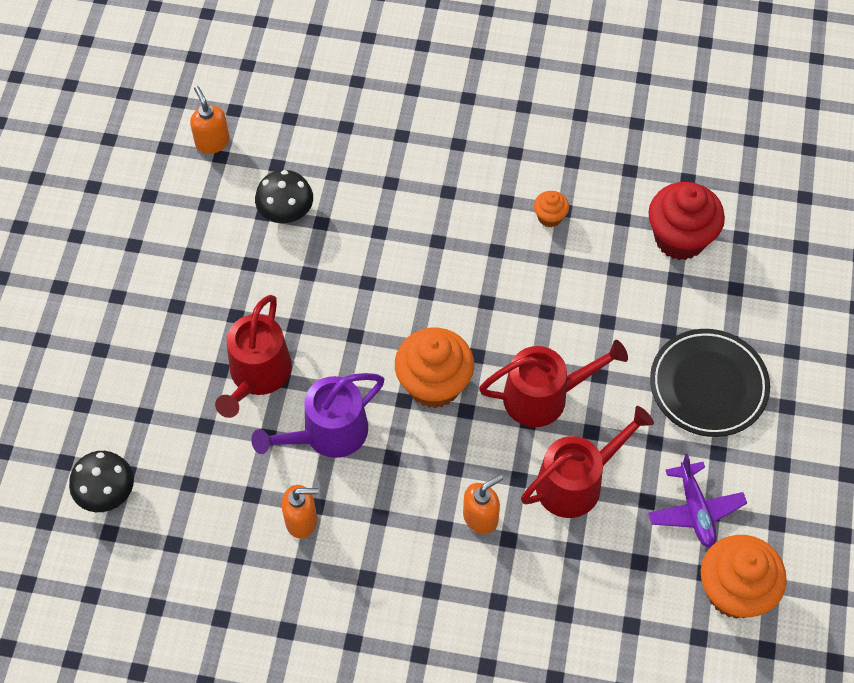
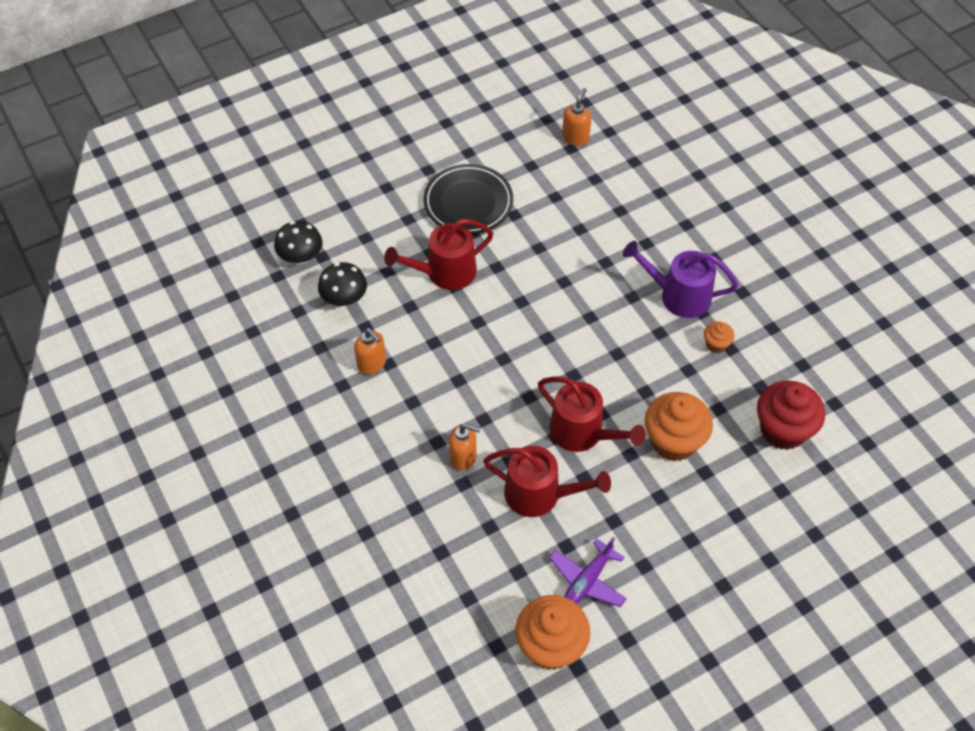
camera: 50 degrees right, 5 degrees down
purple watering can [251,373,384,458] -> purple watering can moved to [623,241,738,318]
black mushroom [255,170,313,223] -> black mushroom moved to [318,262,367,306]
orange cupcake [395,328,474,409] -> orange cupcake moved to [645,392,713,462]
black plate [650,329,770,437] -> black plate moved to [423,164,513,234]

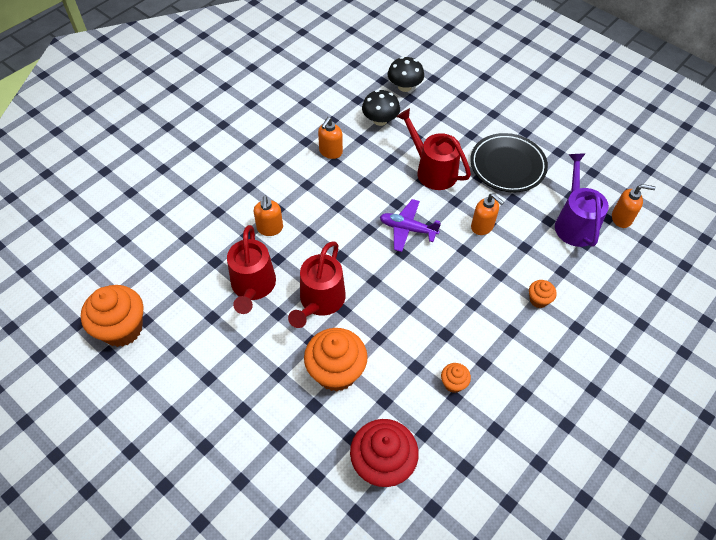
camera: 70 degrees right, 0 degrees up
purple plane [549,537,627,607] -> purple plane moved to [380,199,441,252]
purple watering can [623,241,738,318] -> purple watering can moved to [555,153,609,247]
none -> orange soap dispenser [471,193,504,235]
none -> orange cupcake [529,280,557,308]

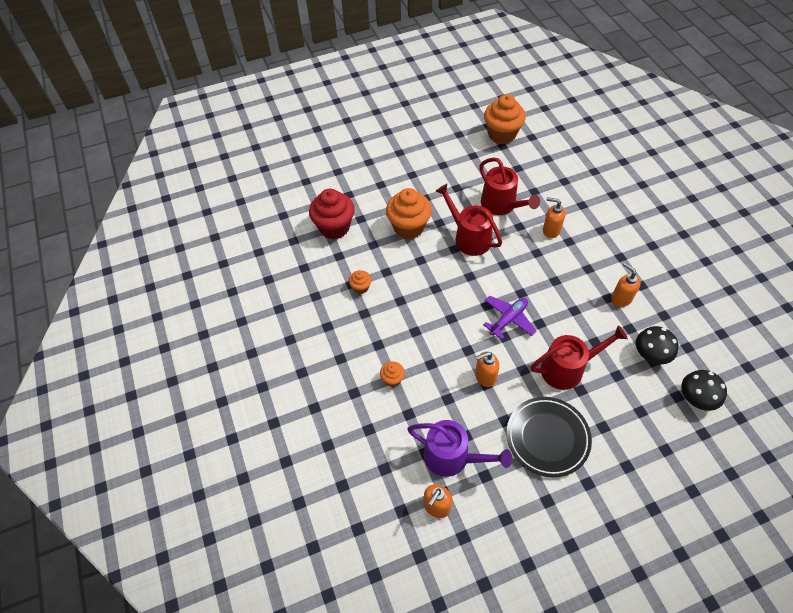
camera: 120 degrees right, 0 degrees up
red watering can [227,225,276,314] -> red watering can turned 150 degrees counterclockwise [479,157,540,215]

